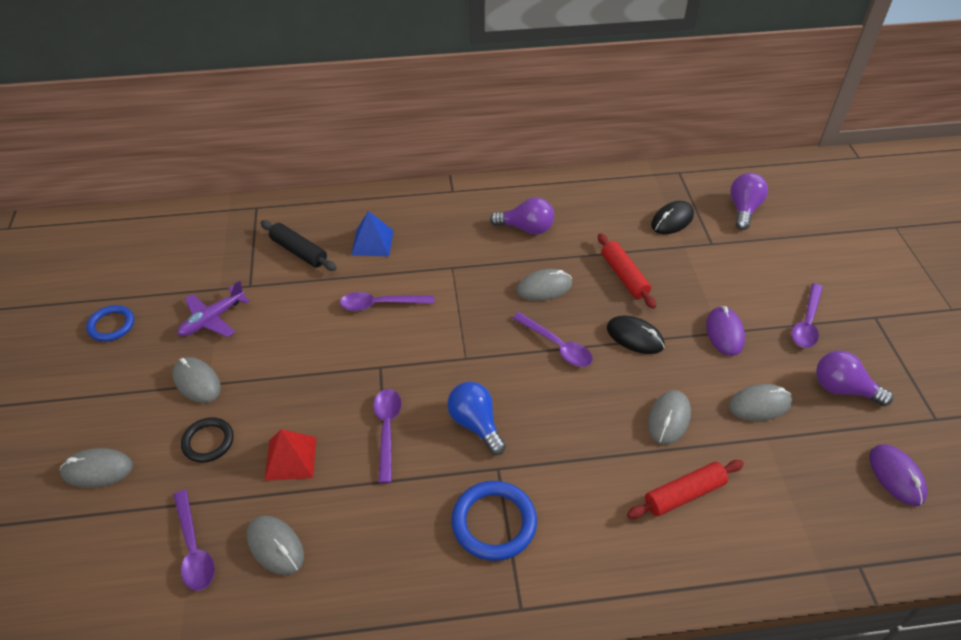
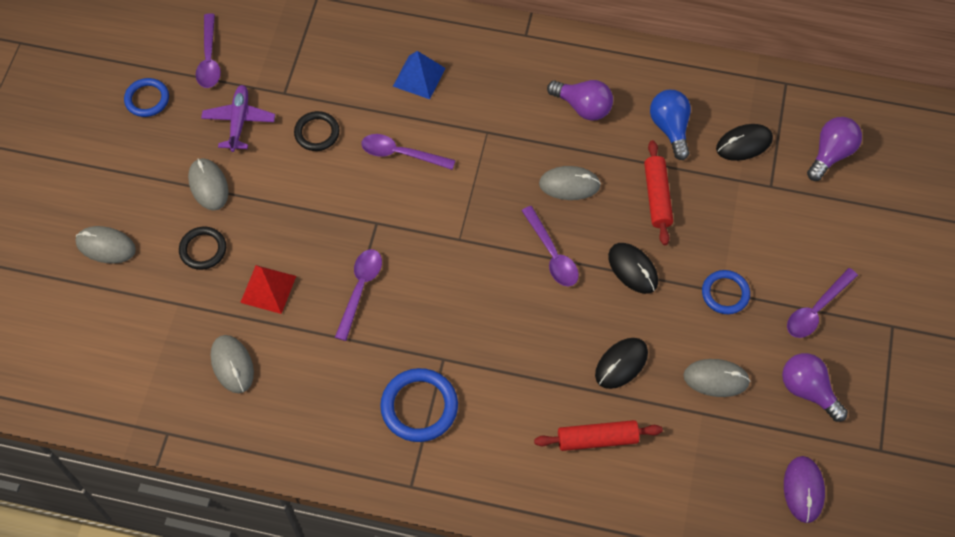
camera: 20 degrees right, 15 degrees up
purple spoon [173,490,215,591] -> purple spoon moved to [196,13,221,88]
purple plane [177,280,250,337] -> purple plane turned 120 degrees clockwise [201,85,275,152]
black rolling pin [261,220,337,271] -> none
blue light bulb [447,382,506,455] -> blue light bulb moved to [650,90,691,160]
grey mouse [648,390,691,445] -> black mouse [595,338,648,389]
purple mouse [706,306,745,356] -> blue ring [702,270,750,314]
none -> black ring [294,111,340,151]

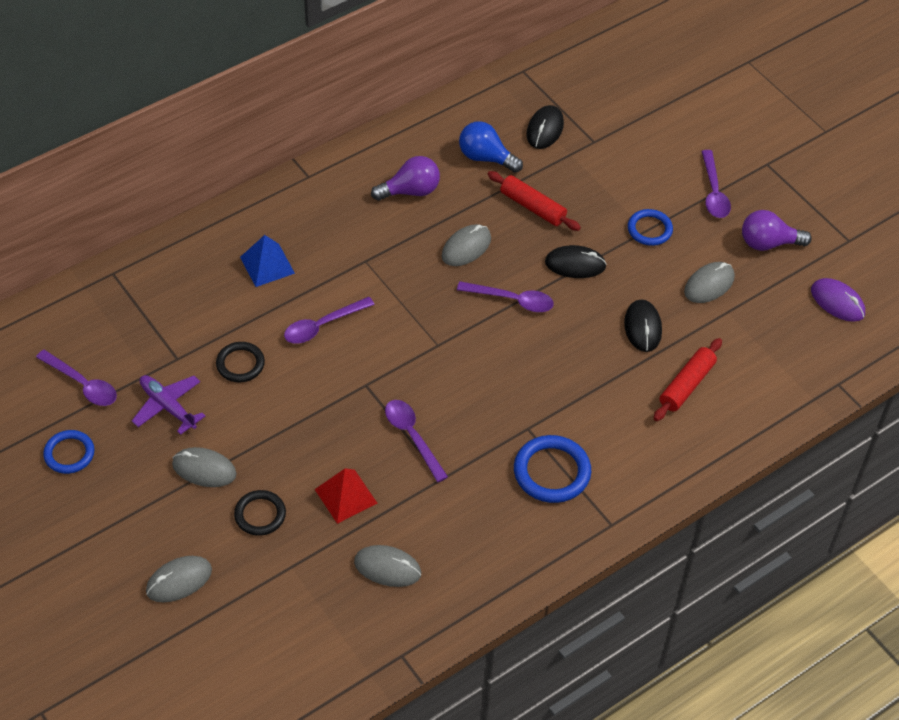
camera: 50 degrees left, 10 degrees down
purple light bulb [807,117,862,181] -> none

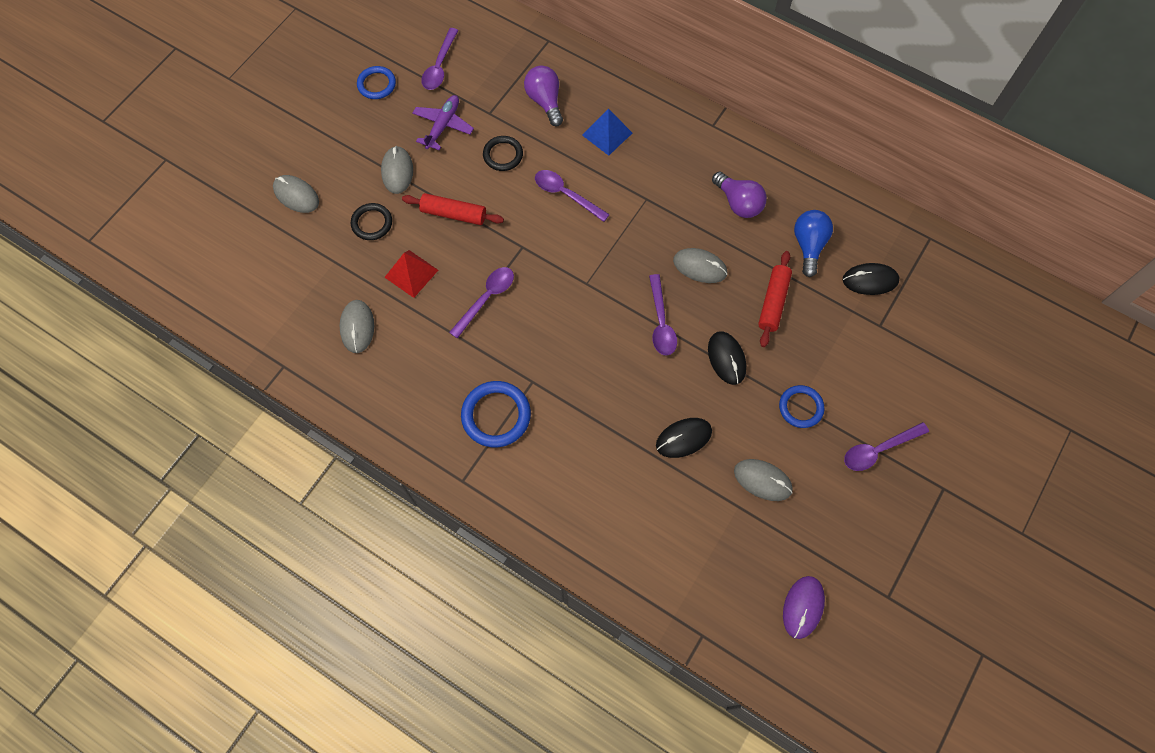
camera: 70 degrees right, 15 degrees up
red rolling pin [654,338,722,421] -> red rolling pin moved to [402,193,504,225]
purple light bulb [742,210,812,251] -> purple light bulb moved to [524,66,563,126]

